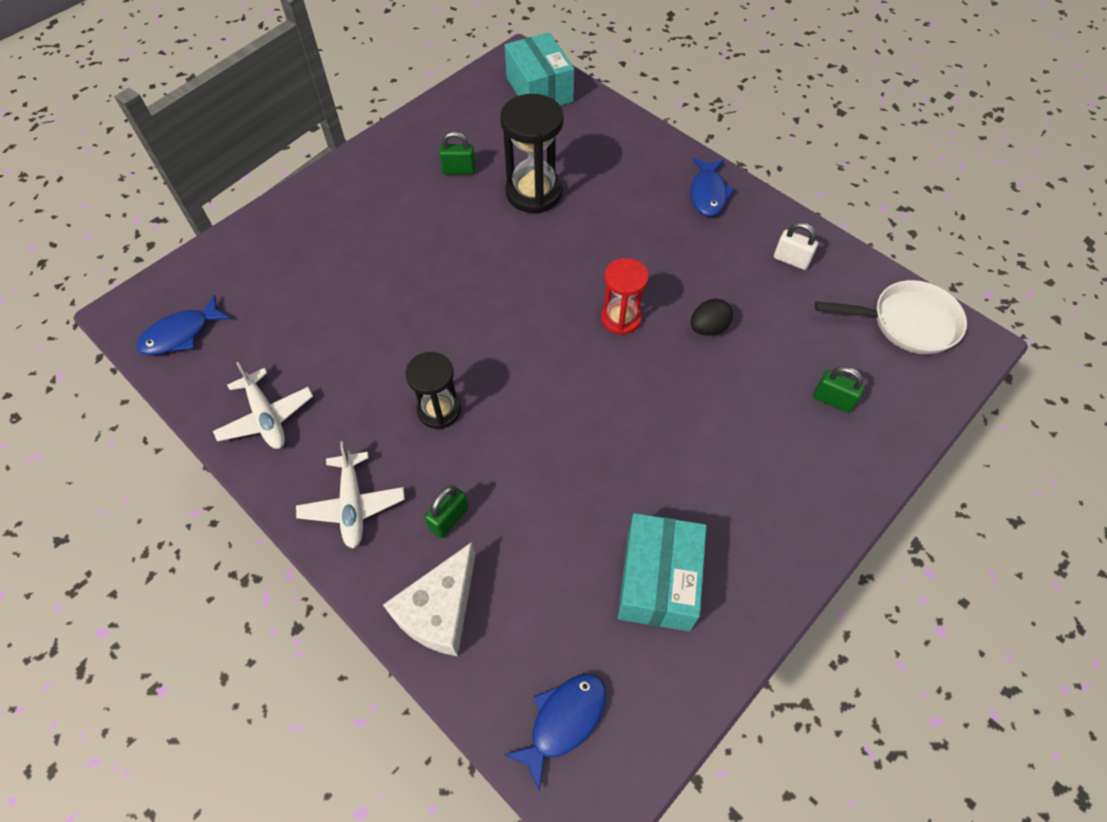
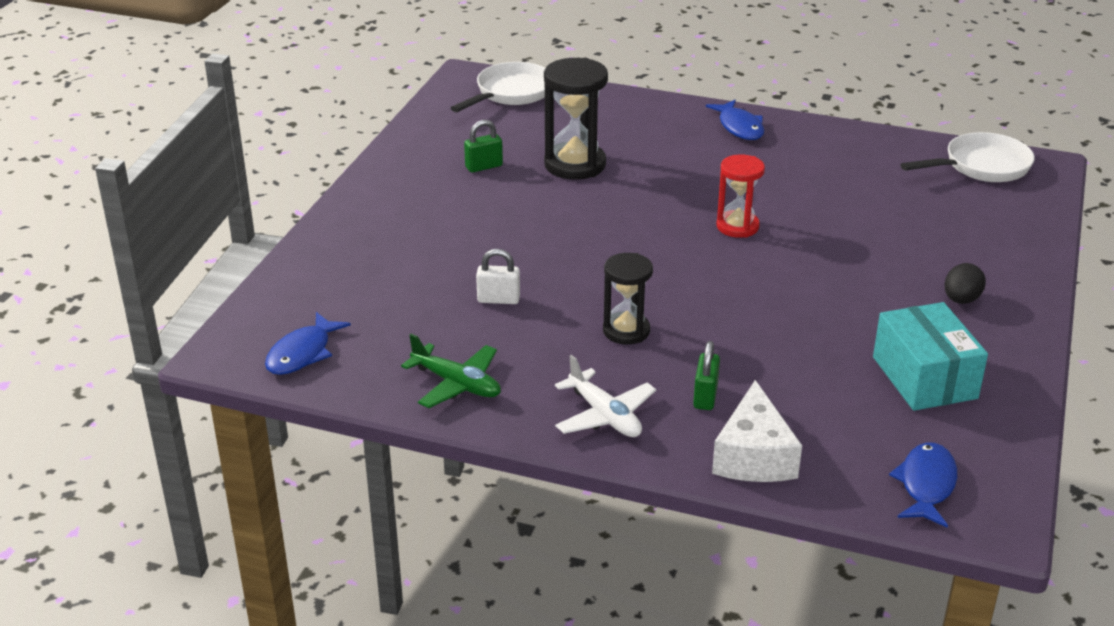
camera: 25 degrees left, 25 degrees down
white plane [213,362,313,449] -> green plane [401,334,501,408]
turquoise box [505,32,574,106] -> white pan [451,62,545,112]
black egg [691,299,733,336] -> black egg moved to [944,263,986,304]
white padlock [774,222,818,270] -> white padlock moved to [476,249,520,304]
green padlock [813,366,865,413] -> none

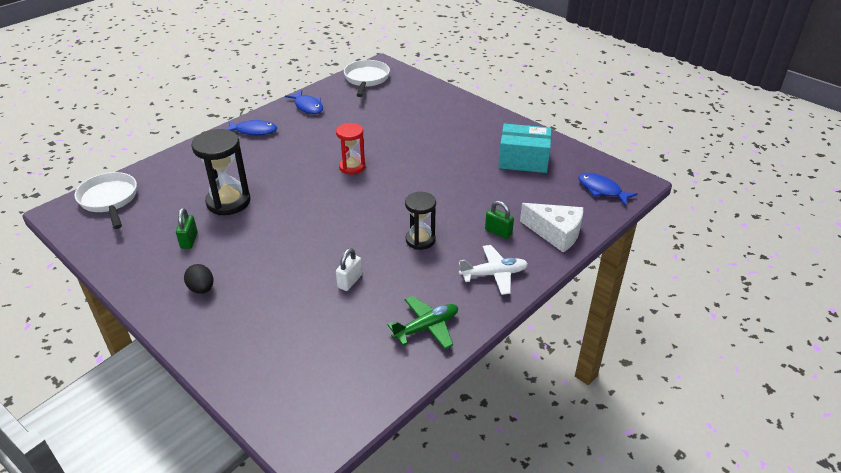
camera: 65 degrees left, 5 degrees up
blue fish [265,312,351,375] -> blue fish moved to [285,90,323,114]
black egg [944,263,986,304] -> black egg moved to [184,264,214,294]

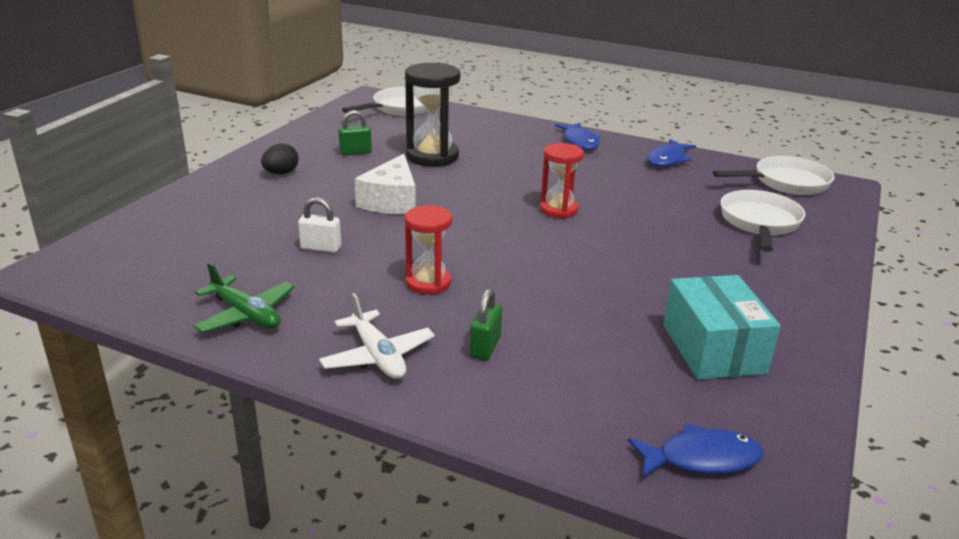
camera: 70 degrees right, 10 degrees down
black hourglass [405,192,436,250] -> red hourglass [405,205,452,295]
white cheese [520,203,583,252] -> white cheese moved to [355,154,416,214]
blue fish [578,173,638,205] -> blue fish turned 60 degrees clockwise [628,424,764,478]
none -> white pan [720,190,805,252]

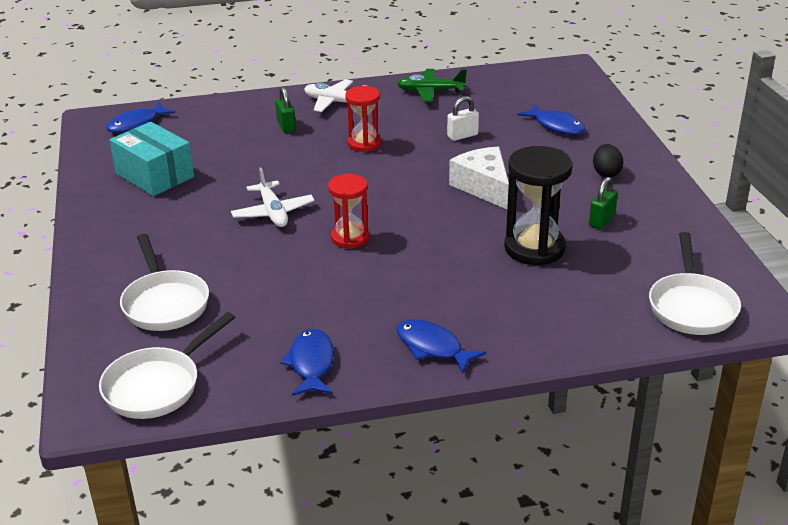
camera: 145 degrees right, 5 degrees up
none -> white plane [231,168,315,227]
none -> blue fish [518,104,585,135]

